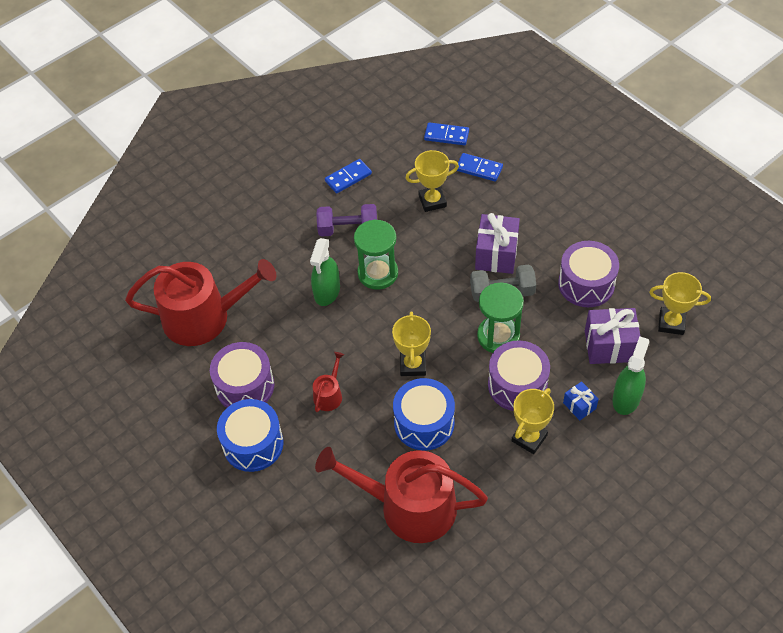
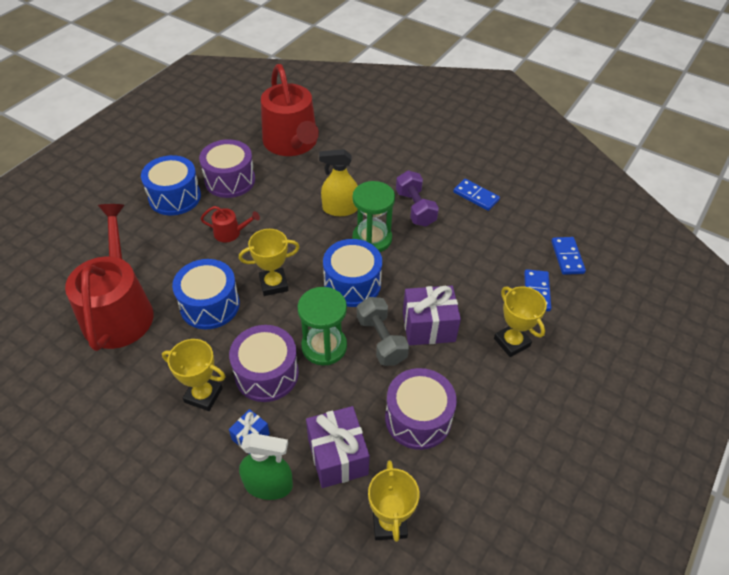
camera: 70 degrees right, 5 degrees down
green spray bottle [310,238,340,306] -> yellow spray bottle [319,149,358,216]
yellow trophy [406,150,459,212] -> yellow trophy moved to [494,286,547,357]
none -> blue drum [323,239,382,307]

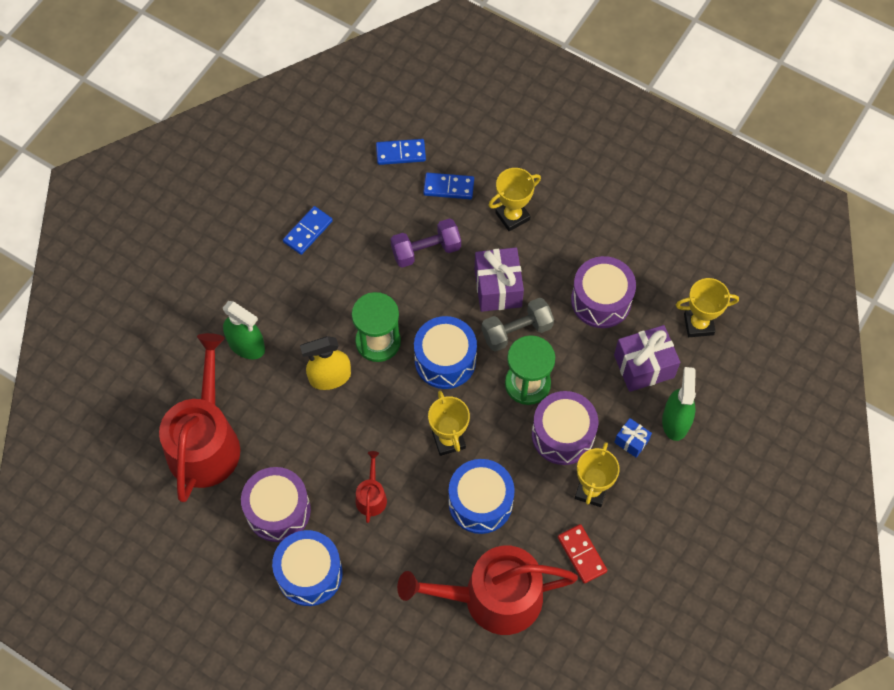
camera: 90 degrees left, 15 degrees up
red watering can [261,64,319,156] -> red watering can turned 60 degrees counterclockwise [159,333,240,502]
yellow spray bottle [319,149,358,216] -> yellow spray bottle turned 75 degrees clockwise [300,336,351,390]
purple dumbbell [396,170,439,227] -> purple dumbbell moved to [391,218,461,268]
none -> green spray bottle [223,301,265,359]
none -> red domino [558,524,607,584]

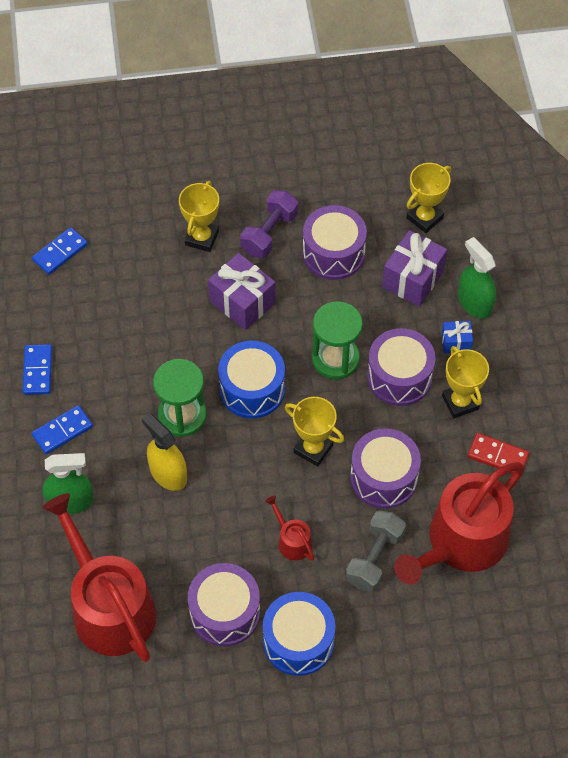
camera: 40 degrees left, 5 degrees down
yellow spray bottle [300,336,351,390] -> yellow spray bottle turned 105 degrees clockwise [142,413,187,491]
purple dumbbell [391,218,461,268] -> purple dumbbell moved to [240,190,298,258]
blue domino [423,173,474,199] -> blue domino moved to [32,405,93,454]
blue drum [449,459,515,534] -> purple drum [350,428,421,509]
grey dumbbell [481,298,554,352] -> grey dumbbell moved to [346,510,406,592]

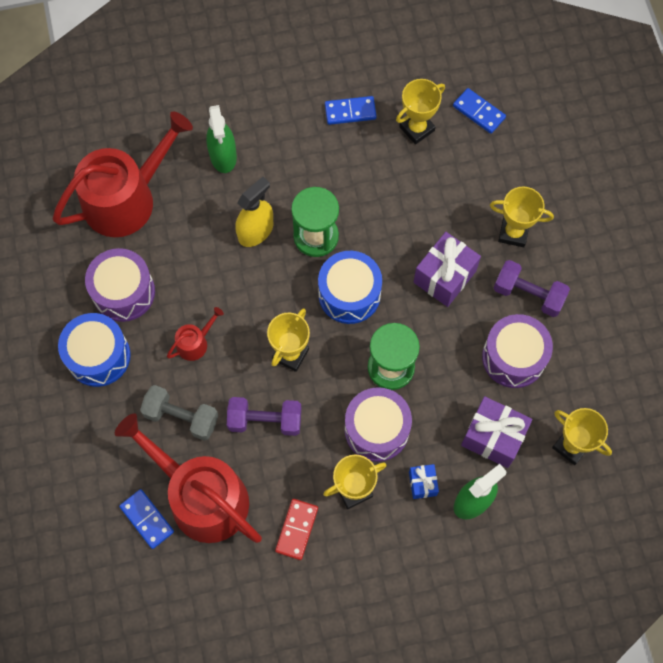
camera: 85 degrees right, 10 degrees up
blue domino [32,405,93,454] -> blue domino moved to [119,489,174,549]
purple drum [350,428,421,509] -> purple dumbbell [227,397,301,436]
none -> yellow trophy [396,79,445,145]

